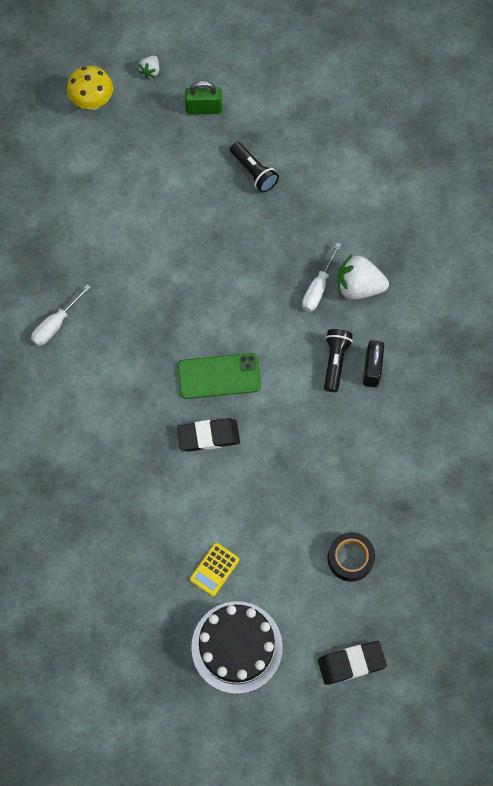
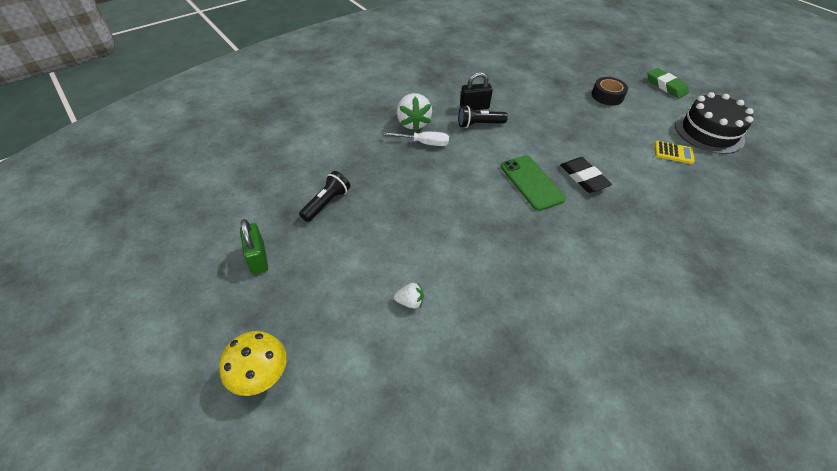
camera: 110 degrees left, 20 degrees down
white screwdriver [31,285,91,346] -> none
white strawberry [139,56,159,79] -> white strawberry moved to [394,283,424,309]
black eraser [318,641,387,685] -> green eraser [647,68,689,98]

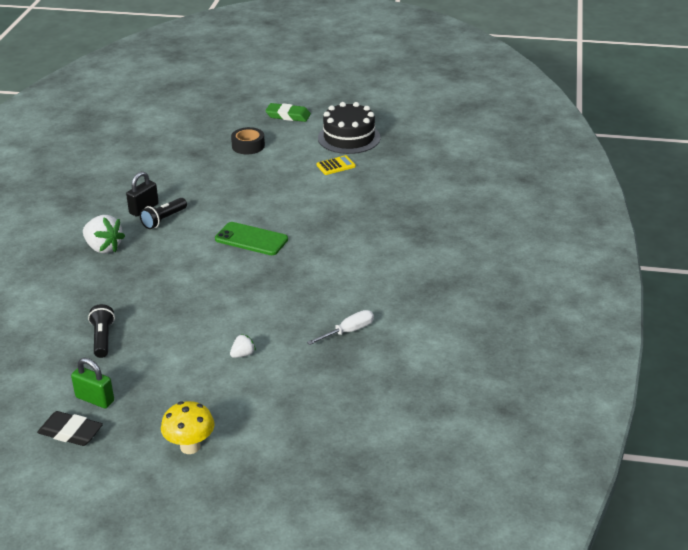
camera: 40 degrees left, 15 degrees down
white screwdriver [383,131,449,146] -> white screwdriver moved to [307,310,374,345]
black eraser [560,157,612,193] -> black eraser moved to [37,411,103,446]

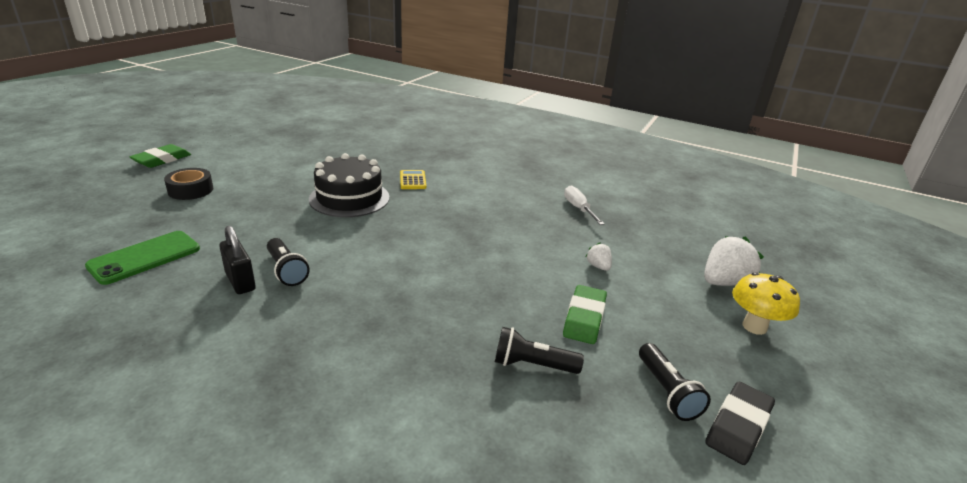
camera: 75 degrees left, 5 degrees down
green padlock [71,358,114,408] -> black flashlight [639,343,711,421]
white strawberry [83,215,125,253] -> white strawberry moved to [704,236,764,286]
green phone [215,222,288,255] -> green phone moved to [85,231,200,285]
yellow calculator [317,155,356,175] -> yellow calculator moved to [400,170,426,189]
black cake [318,102,381,154] -> black cake moved to [309,153,389,217]
none -> green eraser [563,285,607,344]

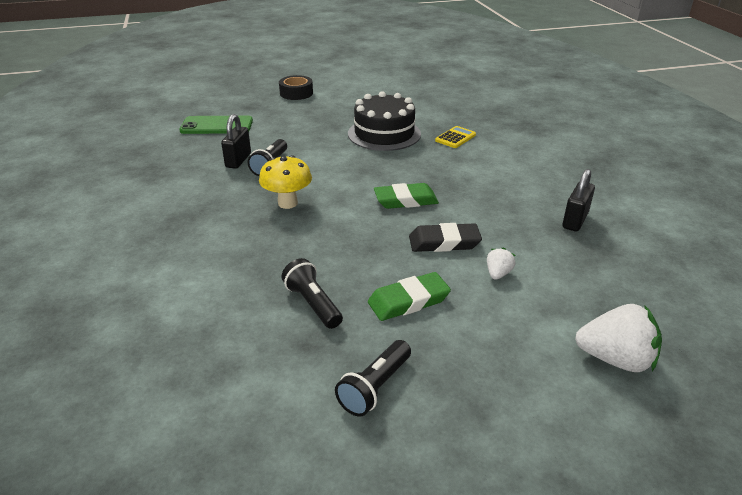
camera: 50 degrees right, 5 degrees up
green eraser [129,144,191,168] -> green eraser moved to [374,183,439,209]
white screwdriver [564,185,605,225] -> black padlock [562,169,595,232]
black eraser [705,382,775,465] -> black eraser moved to [409,223,482,252]
yellow mushroom [732,272,800,335] -> yellow mushroom moved to [259,155,312,209]

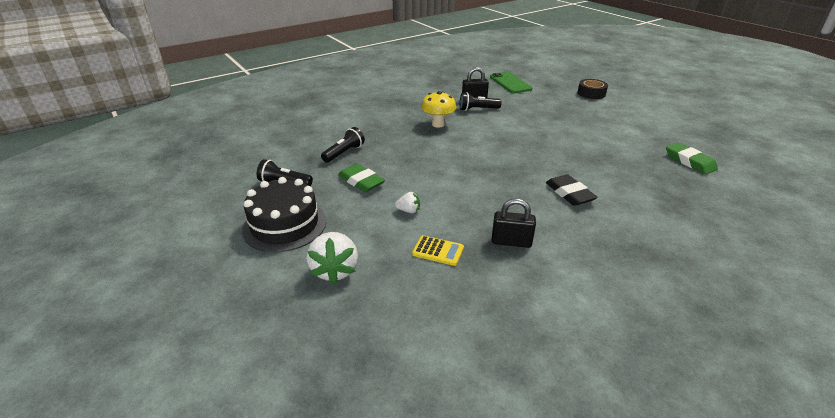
camera: 70 degrees right, 0 degrees up
black cake [348,91,421,151] -> black cake moved to [242,177,326,252]
green eraser [374,183,439,209] -> green eraser moved to [666,142,718,175]
black eraser [409,223,482,252] -> black eraser moved to [546,174,598,206]
yellow calculator [435,126,476,148] -> yellow calculator moved to [412,235,464,266]

